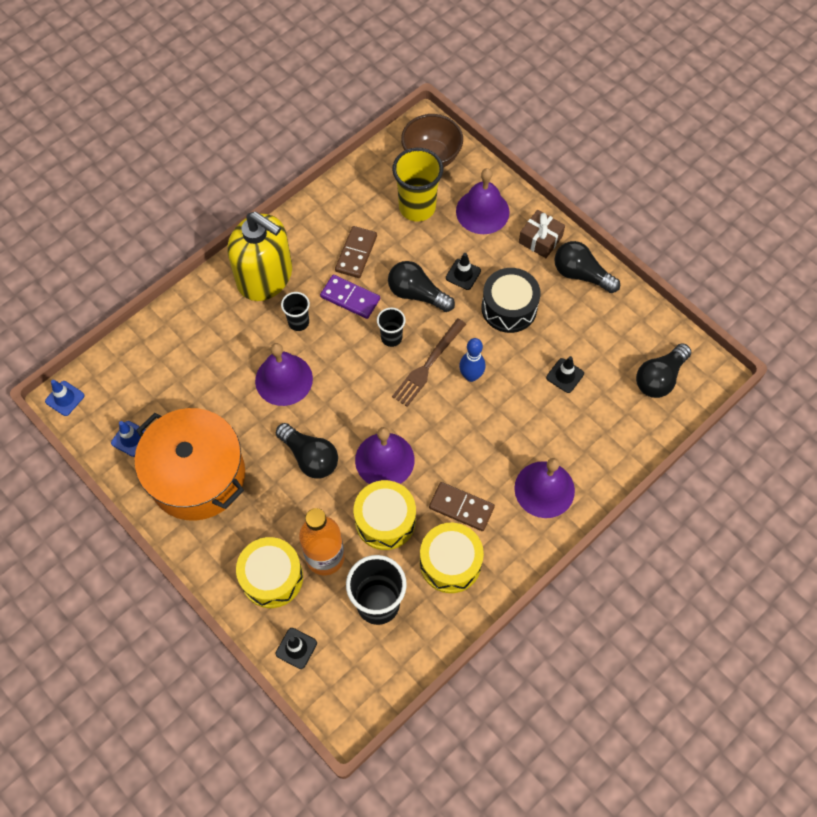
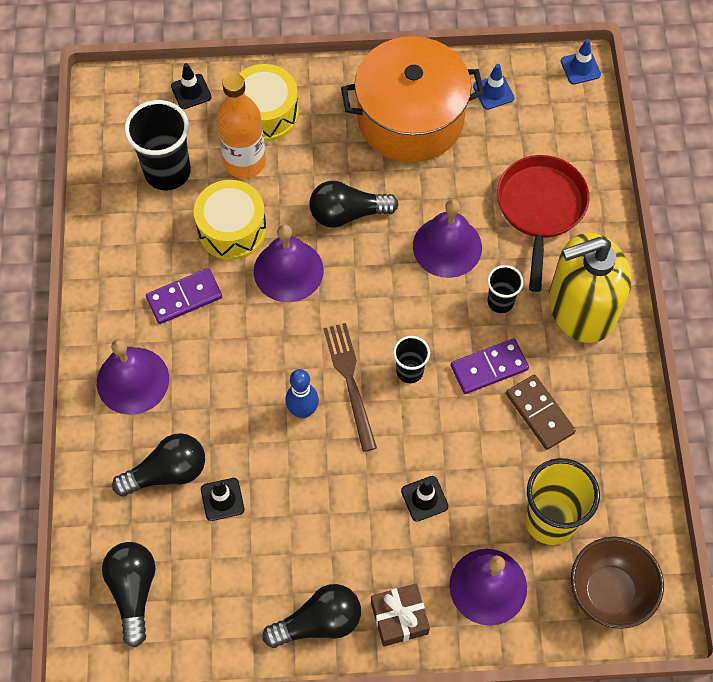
camera: 130 degrees right, 0 degrees up
black light bulb [388,261,455,312] -> black light bulb moved to [112,433,205,496]
yellow drum [420,523,484,593] -> none
brown domino [429,482,495,531] -> purple domino [146,268,222,324]
black drum [482,268,541,333] -> none
none -> red pan [497,155,589,292]

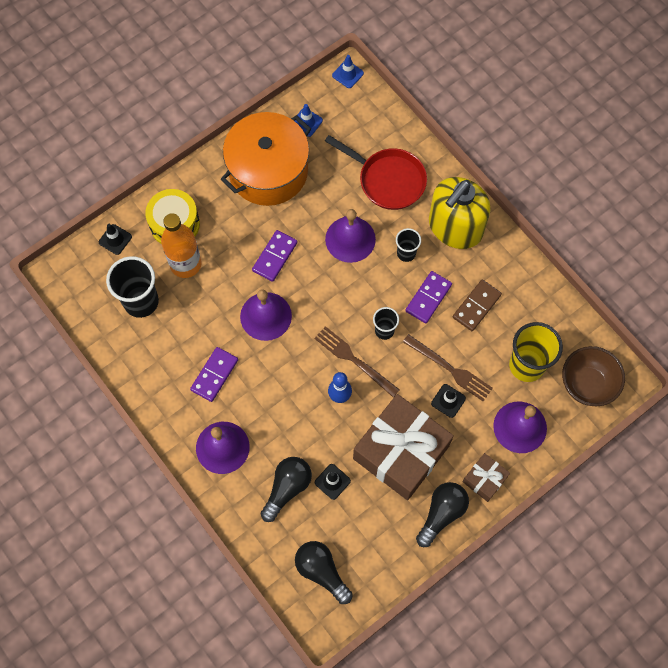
camera: 35 degrees left, 5 degrees up
yellow drum [194,180,267,260] -> none
black light bulb [309,181,399,228] -> purple domino [252,230,298,282]
red pan [497,155,589,292] -> red pan turned 150 degrees clockwise [325,135,427,210]
brown domino [506,374,576,450] -> brown domino turned 75 degrees counterclockwise [453,280,502,331]
none -> brown gift [353,394,454,500]
none -> brown fork [403,334,493,401]

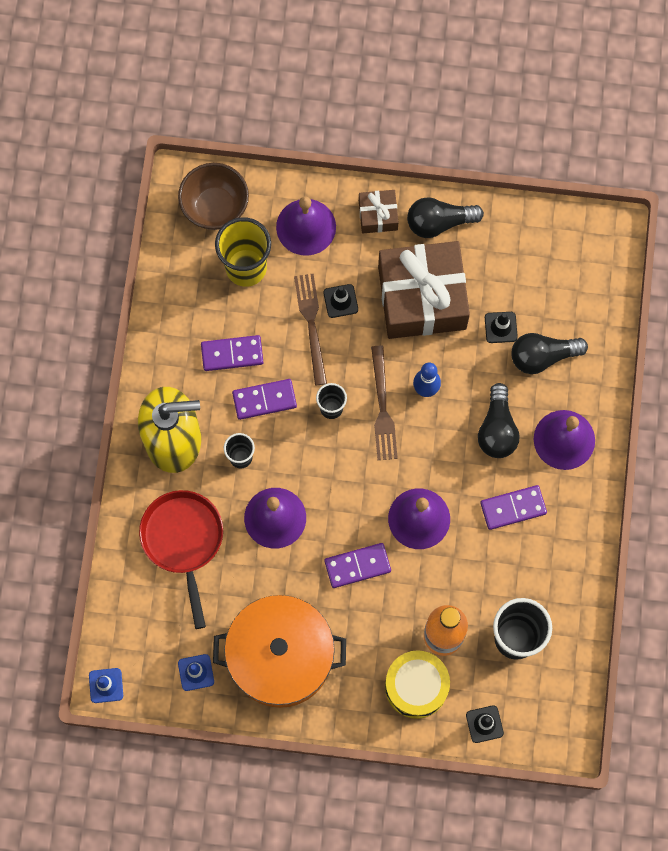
camera: 135 degrees left, 5 degrees up
black light bulb [295,541,353,604] -> black light bulb moved to [478,383,520,458]
brown domino [453,280,502,331] -> purple domino [201,335,263,371]

